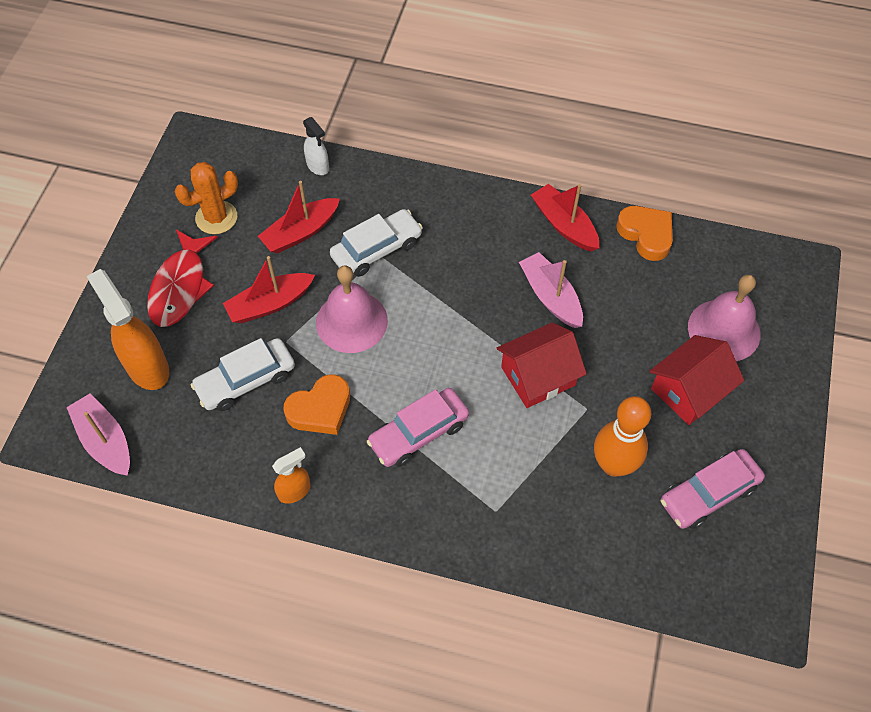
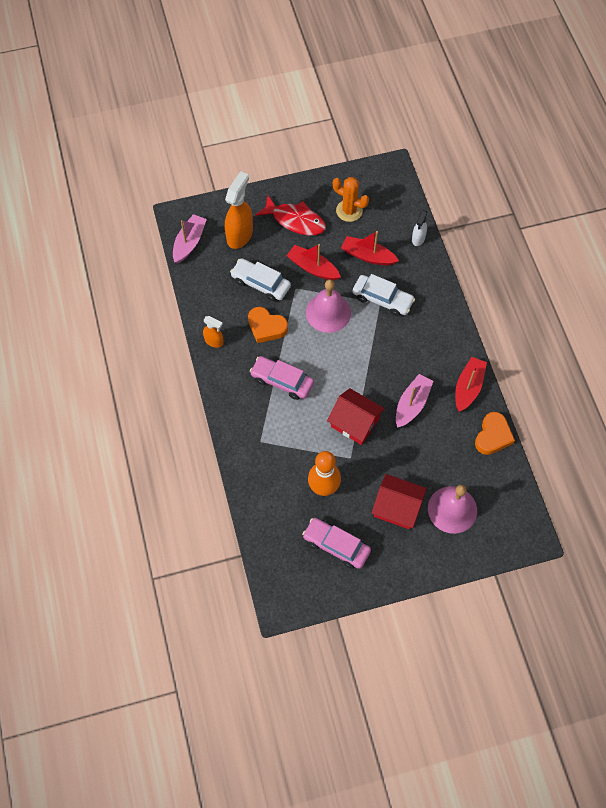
camera: 60 degrees right, 5 degrees up
red fish [147,230,218,327] -> red fish turned 135 degrees counterclockwise [255,195,326,236]

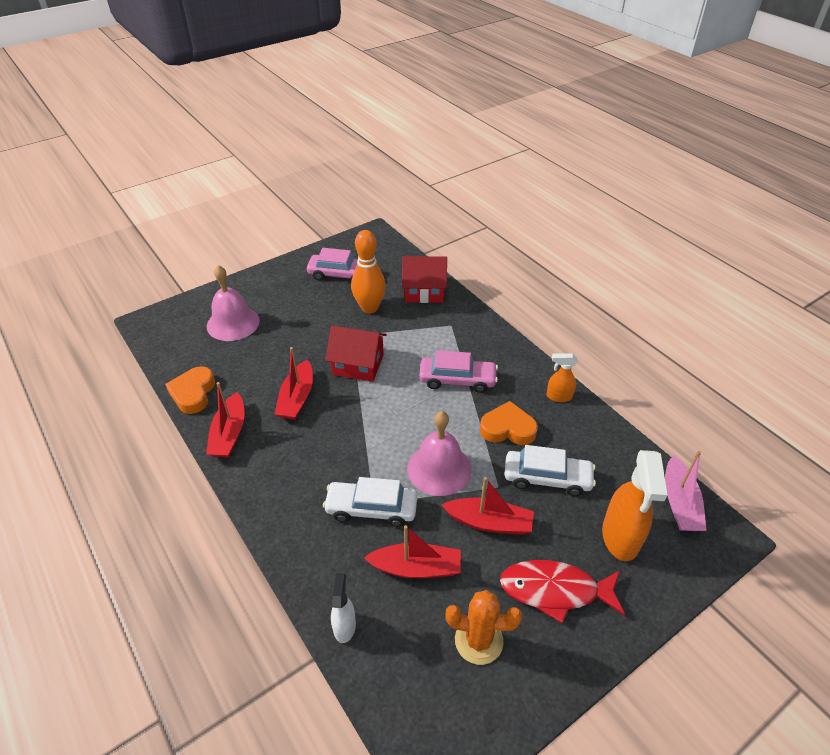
camera: 160 degrees right, 20 degrees down
red house [372,474,427,529] -> red house moved to [402,256,447,303]
pink boat [396,374,433,428] -> red boat [275,347,313,420]

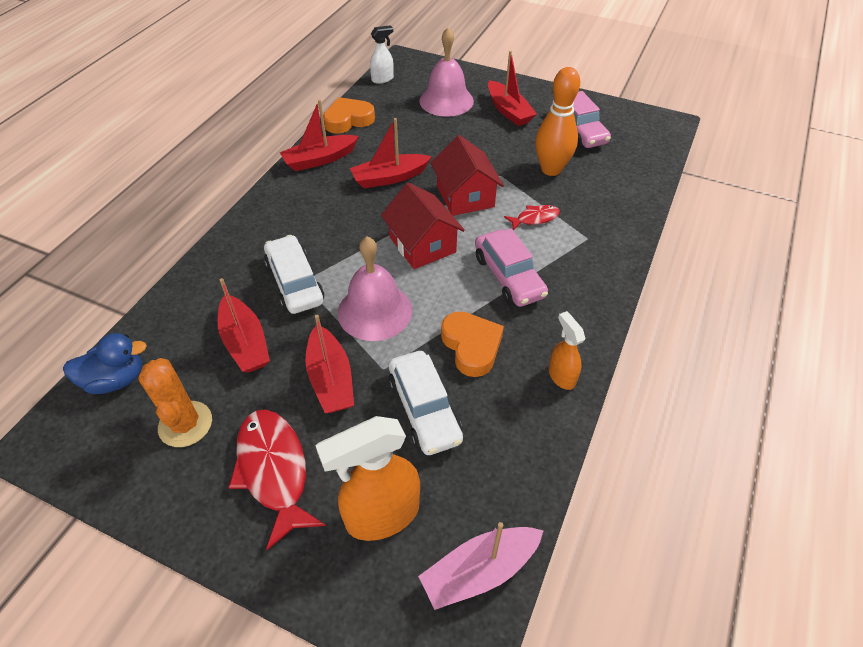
camera: 60 degrees right, 5 degrees up
white spray bottle [331,573,356,643] -> white spray bottle moved to [370,25,394,84]
red house [402,256,447,303] -> red house moved to [381,182,465,269]
none -> blue duck [63,333,147,394]
none -> red boat [488,51,537,126]
none -> red fish [504,205,560,231]

